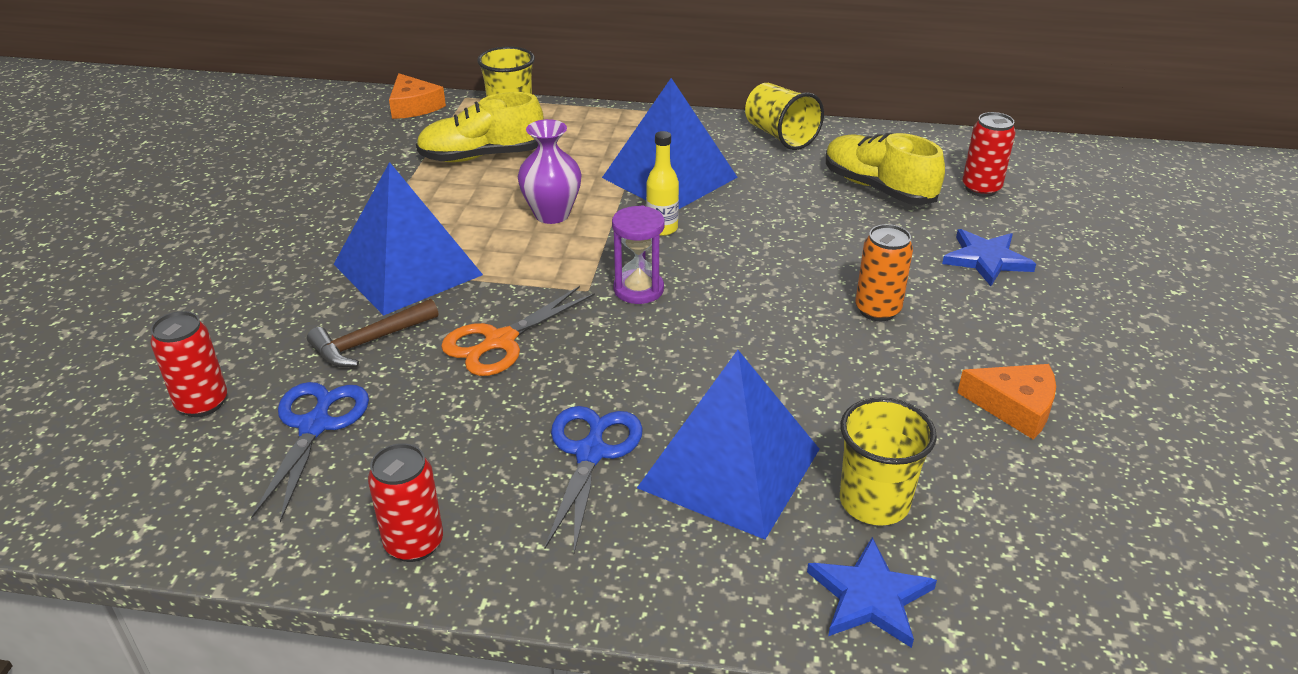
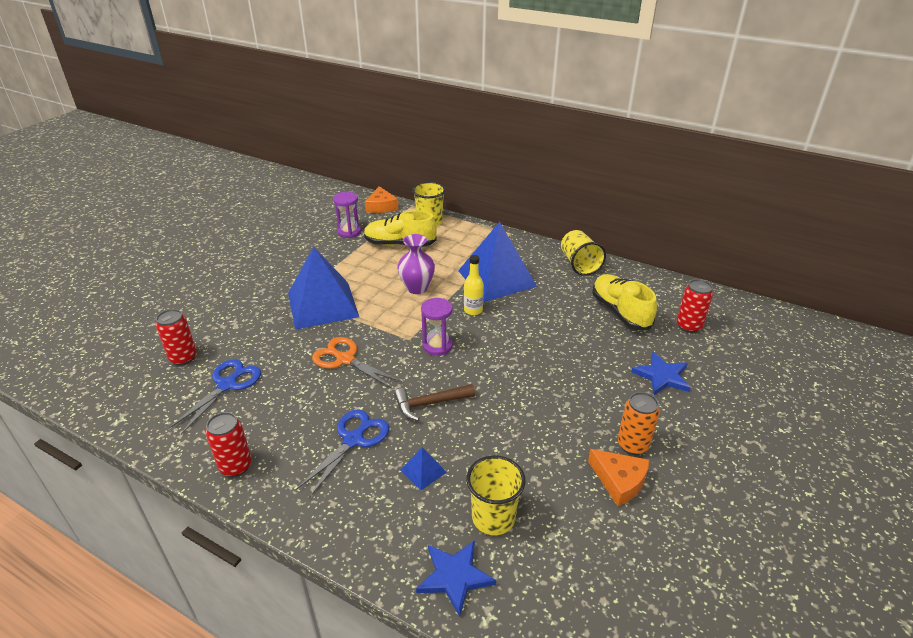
camera: 20 degrees right, 0 degrees up
brown hammer [307,299,438,367] -> brown hammer moved to [394,384,475,421]
orange scissors [441,286,595,376] -> orange scissors turned 60 degrees clockwise [312,337,402,389]
blue pyramid [637,350,819,540] -> blue pyramid [401,447,447,490], size x0.40
orange can [855,224,913,321] -> orange can moved to [618,392,660,455]
none -> purple hourglass [333,192,361,238]

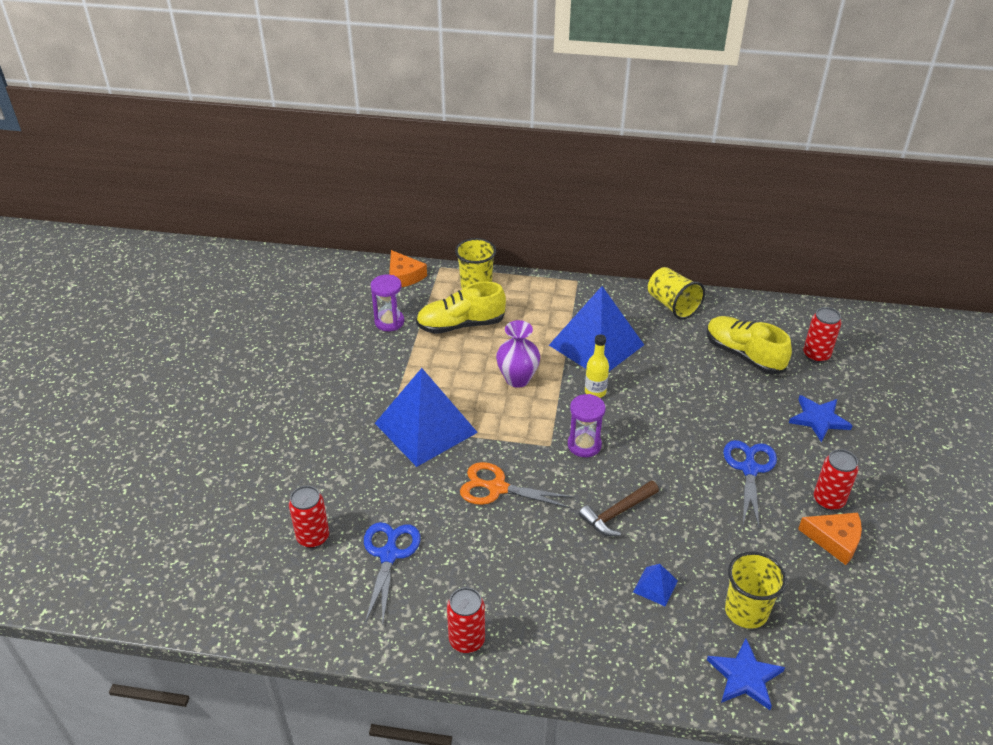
camera: 20 degrees left, 5 degrees up
blue scissors [295,410,390,498] -> blue scissors moved to [723,440,777,527]
orange can [618,392,660,455] -> red can [814,449,859,511]

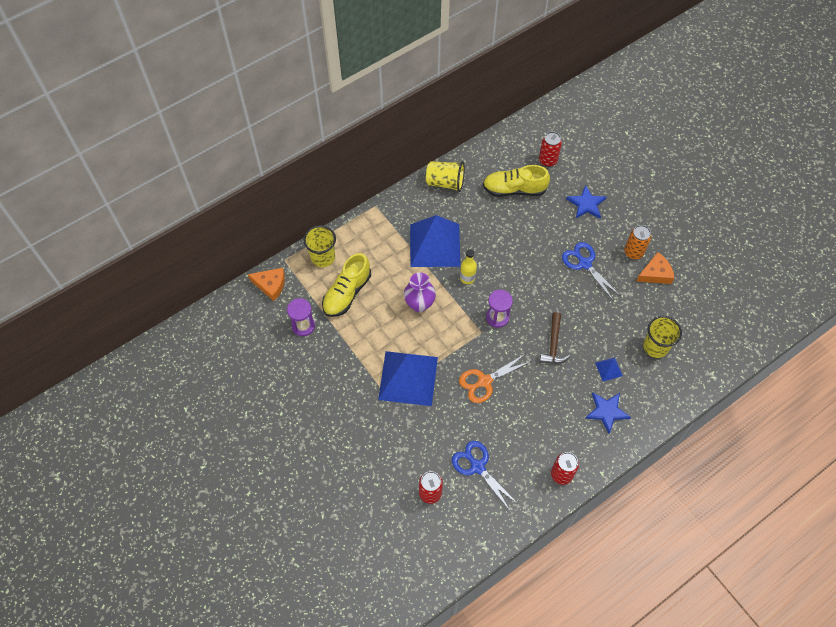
camera: 45 degrees left, 20 degrees up
blue star [707,639,785,710] -> blue star moved to [585,392,631,433]
red can [814,449,859,511] -> orange can [624,225,651,259]

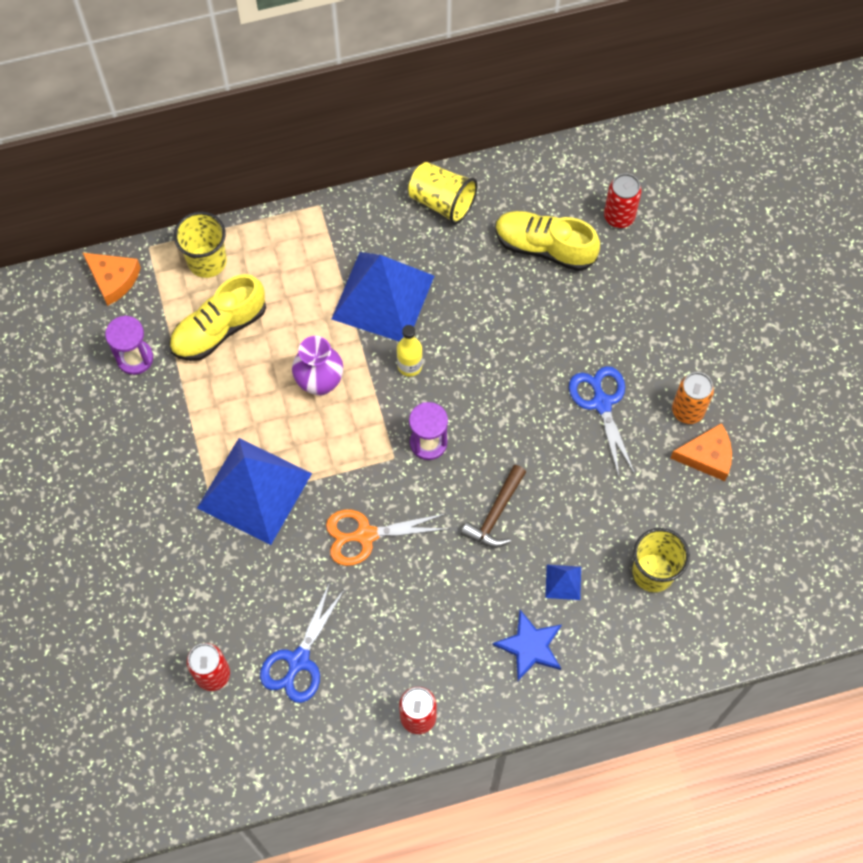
camera: 20 degrees right, 5 degrees up
blue scissors [452,441,519,512] -> blue scissors turned 135 degrees counterclockwise [260,582,345,703]
blue star [566,185,606,218] -> none

